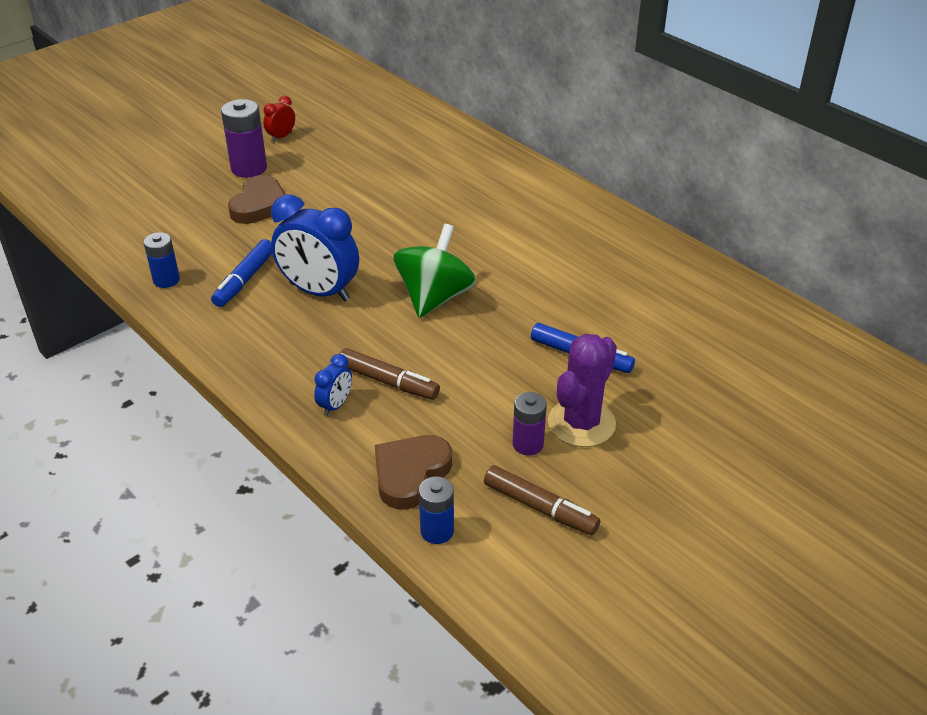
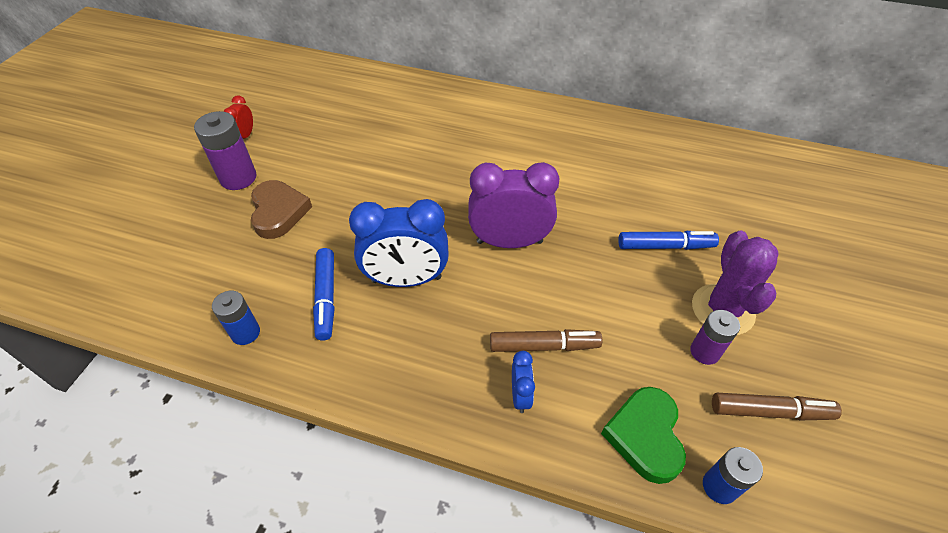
camera: 30 degrees left, 10 degrees up
brown heart [375,435,452,509] -> green heart [601,387,686,484]
green spinning top [393,224,477,318] -> purple clock [468,162,559,248]

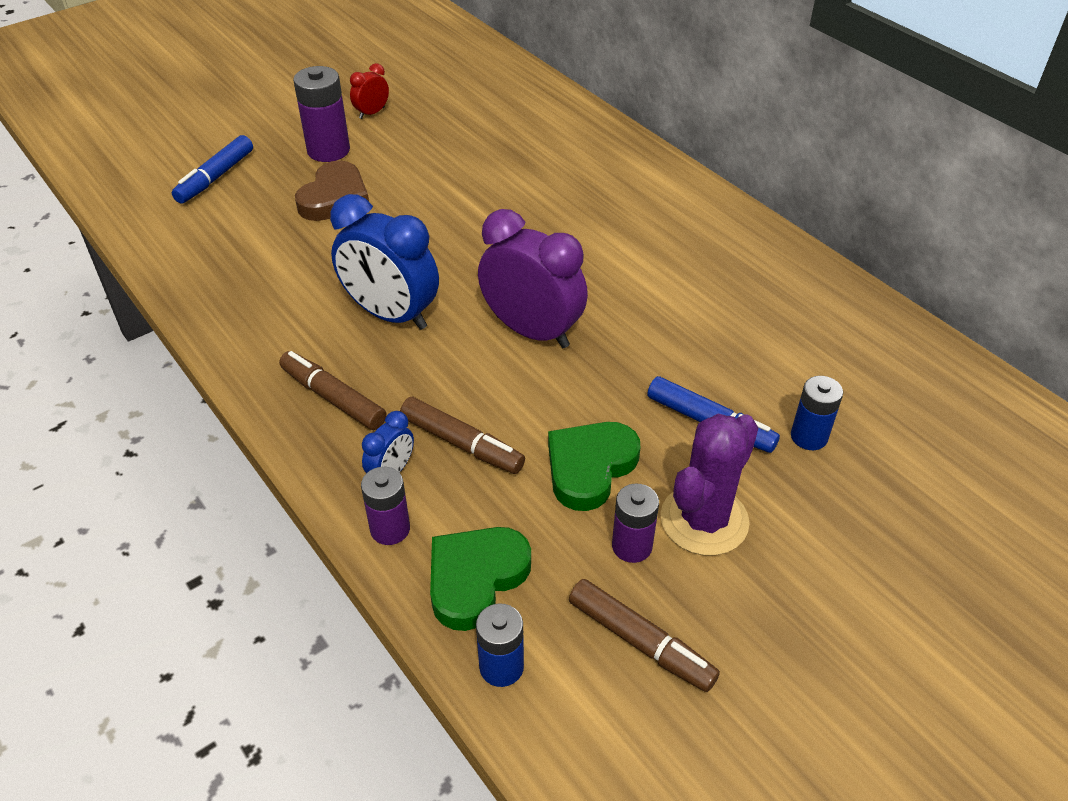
camera: 35 degrees right, 5 degrees down
blue battery [212,291,260,345] -> blue battery moved to [791,376,843,450]
blue marker [313,248,335,341] -> blue marker moved to [171,135,253,203]
none -> brown marker [279,351,387,430]
none -> purple battery [361,467,410,545]
none -> green heart [548,422,640,511]

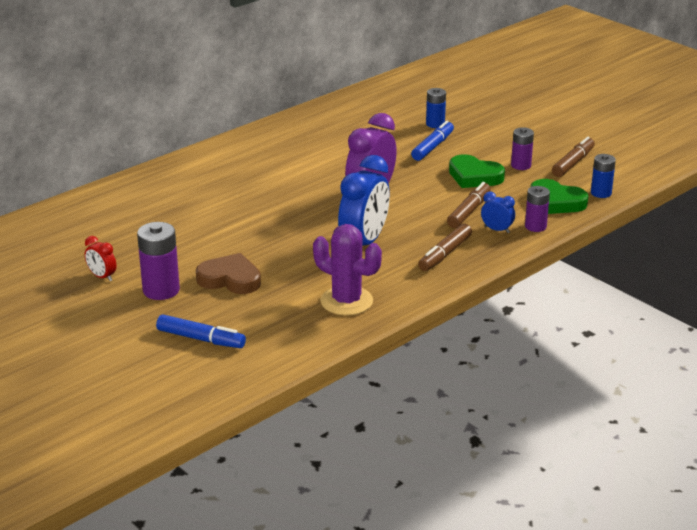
camera: 95 degrees left, 15 degrees down
purple cactus [660,414,758,556] -> purple cactus moved to [313,224,382,316]

